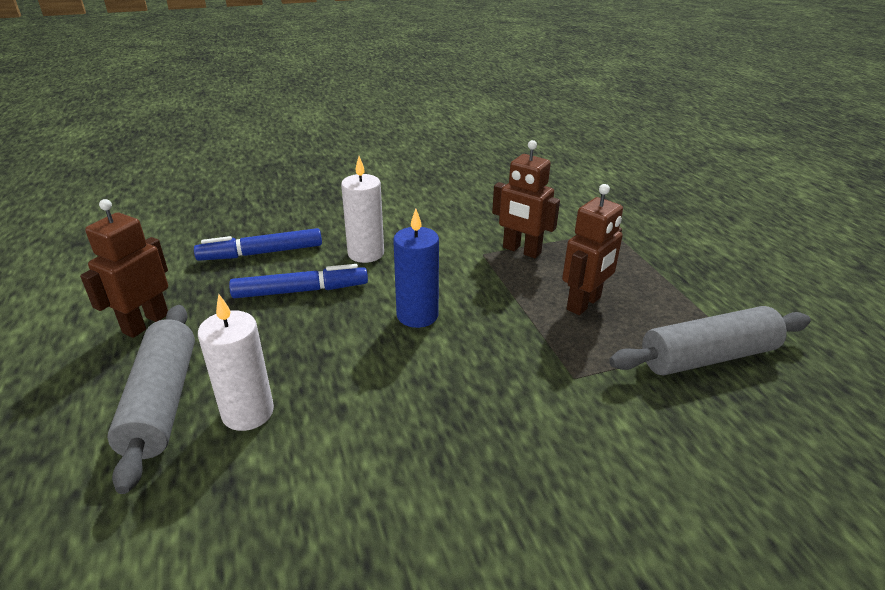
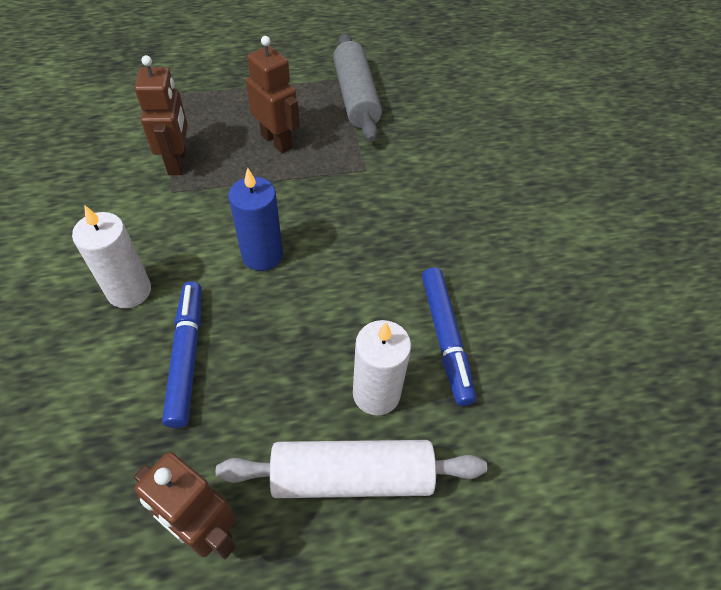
camera: 85 degrees left, 20 degrees up
grey rolling pin [107,305,195,494] -> white rolling pin [216,440,487,498]
blue marker [194,228,322,261] -> blue marker moved to [422,267,476,406]
brown robot [492,140,560,258] -> brown robot turned 45 degrees counterclockwise [135,55,188,175]

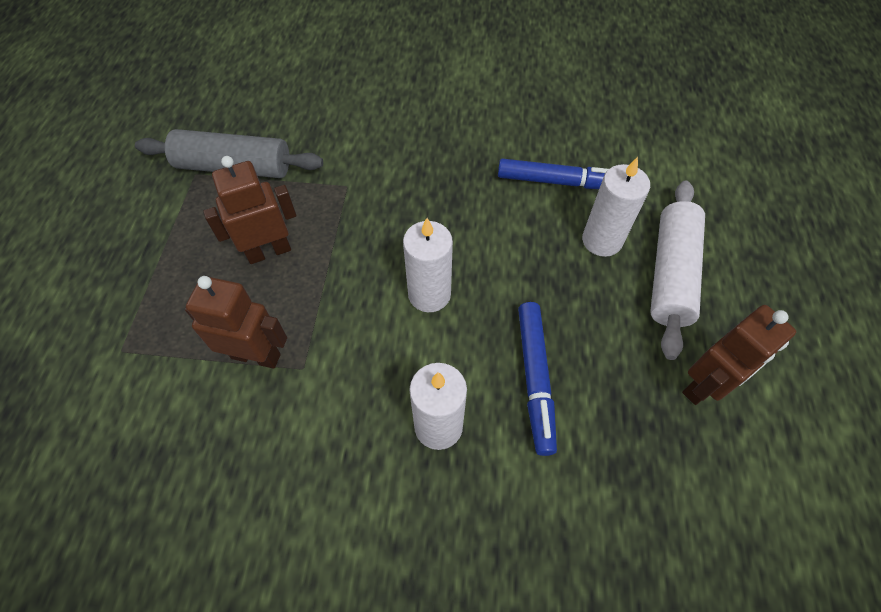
camera: 70 degrees left, 5 degrees up
blue marker [162,281,202,428] -> blue marker turned 105 degrees counterclockwise [518,302,557,456]
blue candle [228,168,283,271] -> white candle [403,218,453,312]

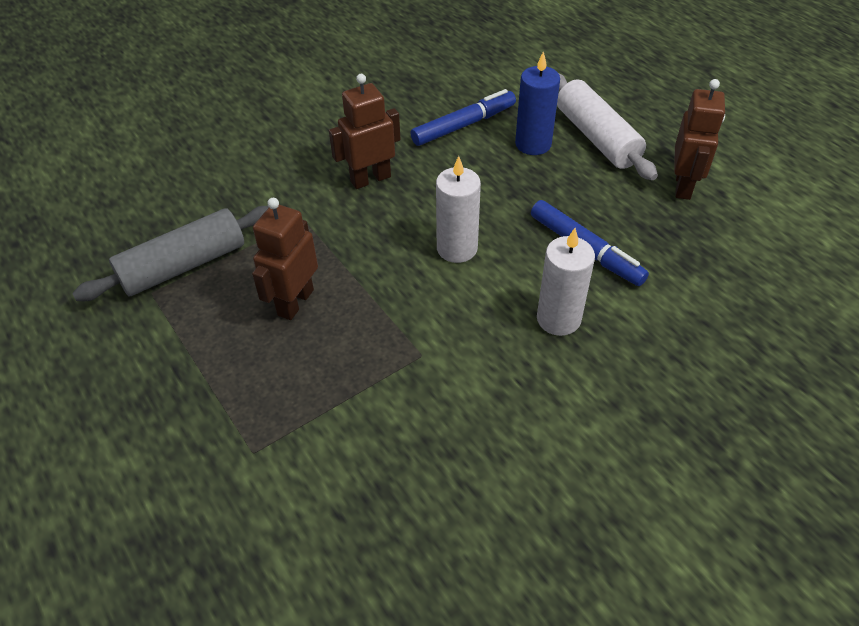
camera: 40 degrees left, 10 degrees down
brown robot [185,276,287,369] -> brown robot moved to [329,74,401,189]
white candle [582,157,650,257] -> blue candle [515,51,560,155]

